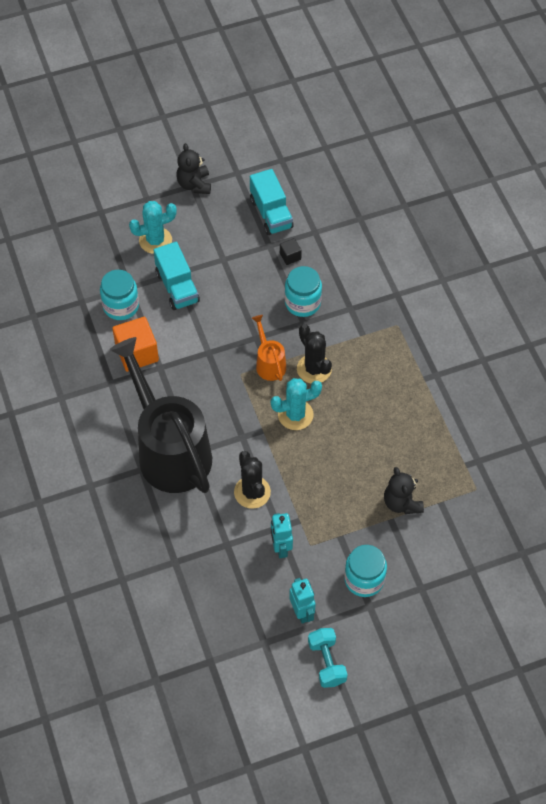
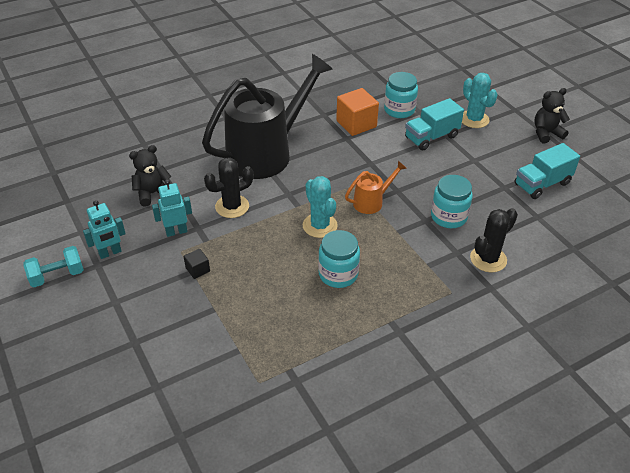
camera: 80 degrees right, 15 degrees down
black cube [280,238,302,265] -> black cube moved to [184,249,210,279]
black cactus [297,324,332,384] -> black cactus moved to [470,208,518,272]
turquoise jar [344,545,387,597] -> turquoise jar moved to [318,230,360,288]
black teddy bear [384,467,424,514] -> black teddy bear moved to [129,145,171,207]

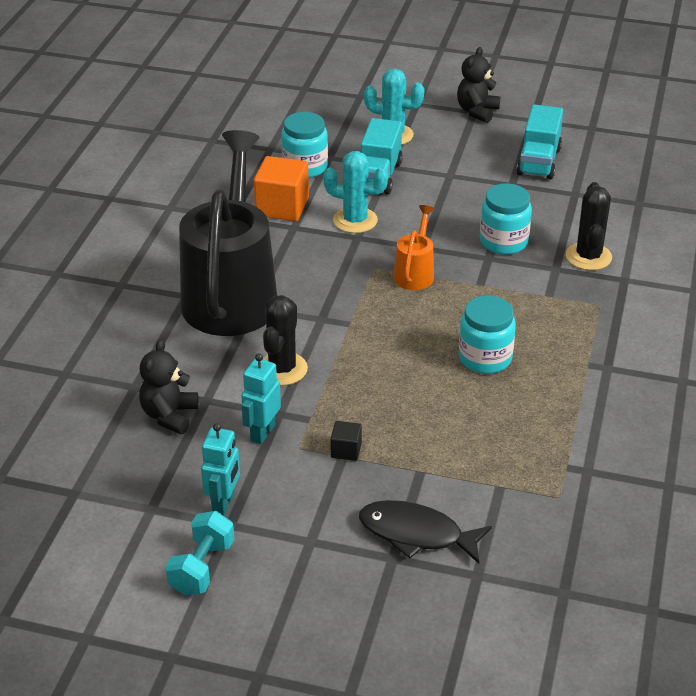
camera: 45 degrees left, 5 degrees down
turquoise cactus [303,176,338,238] -> turquoise cactus moved to [323,151,388,233]
none -> black fish [359,500,492,564]

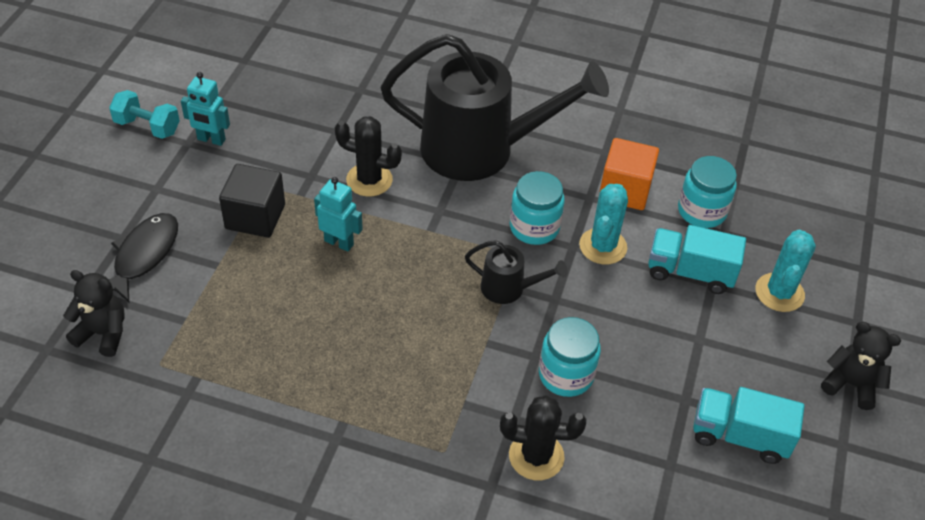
camera: 90 degrees right, 10 degrees up
black teddy bear [139,339,199,434] -> black teddy bear moved to [63,270,125,357]
turquoise robot [241,353,281,444] -> turquoise robot moved to [314,177,363,252]
black cube [331,421,362,461] -> black cube [219,164,285,238], size x2.01
orange watering can [393,205,434,290] -> black watering can [465,240,568,304]
turquoise jar [459,296,516,374] -> turquoise jar moved to [510,171,565,245]

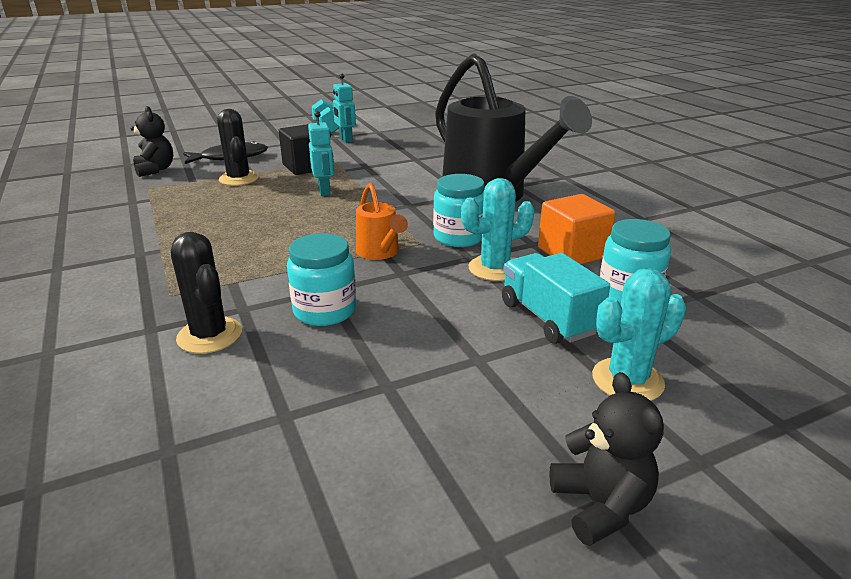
camera: 50 degrees right, 20 degrees down
black cactus [335,116,402,197] -> black cactus moved to [217,109,259,186]
black watering can [465,240,568,304] -> orange watering can [356,183,408,260]
turquoise truck [693,387,805,464] -> none

